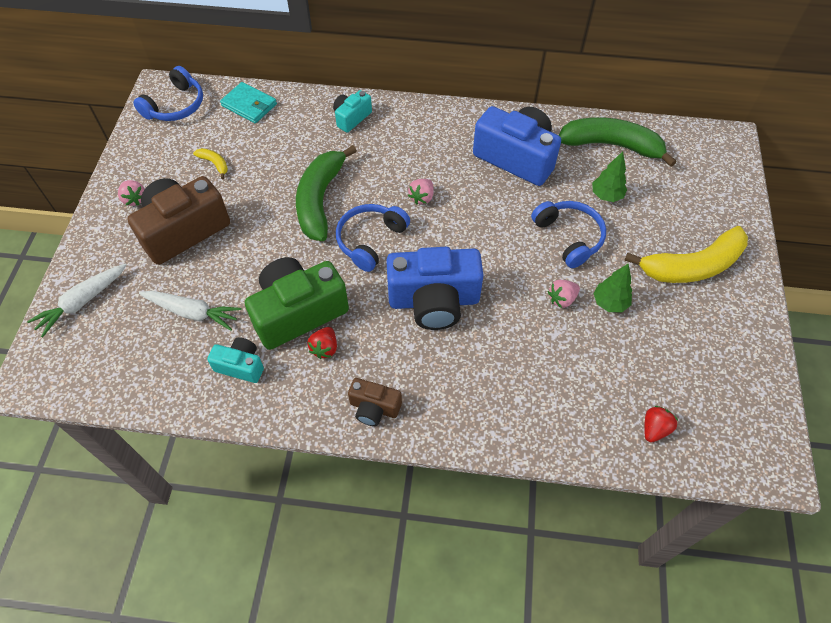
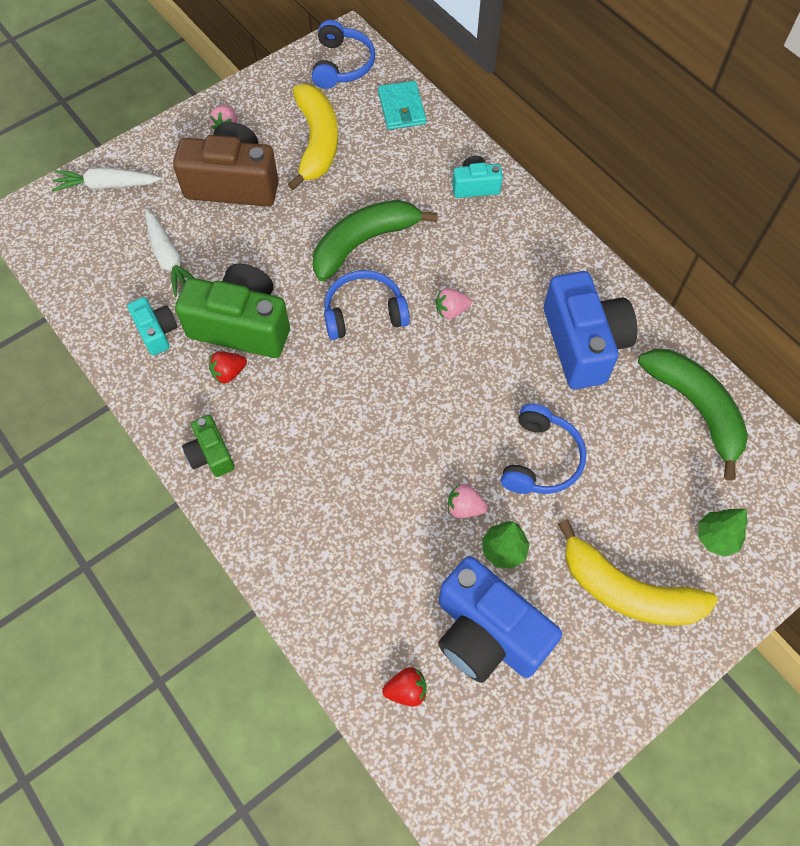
camera: 45 degrees right, 5 degrees up
blue headphones [133,66,203,121] -> blue headphones turned 75 degrees counterclockwise [312,20,375,89]
yellow banana [193,148,228,179] -> yellow banana [288,84,338,190], size x2.42
brown camera [348,378,402,426] -> green camera [182,415,235,477]
blue camera [386,247,484,330] -> blue camera moved to [438,556,562,683]
green tree [592,151,627,202] -> green tree moved to [698,509,748,557]

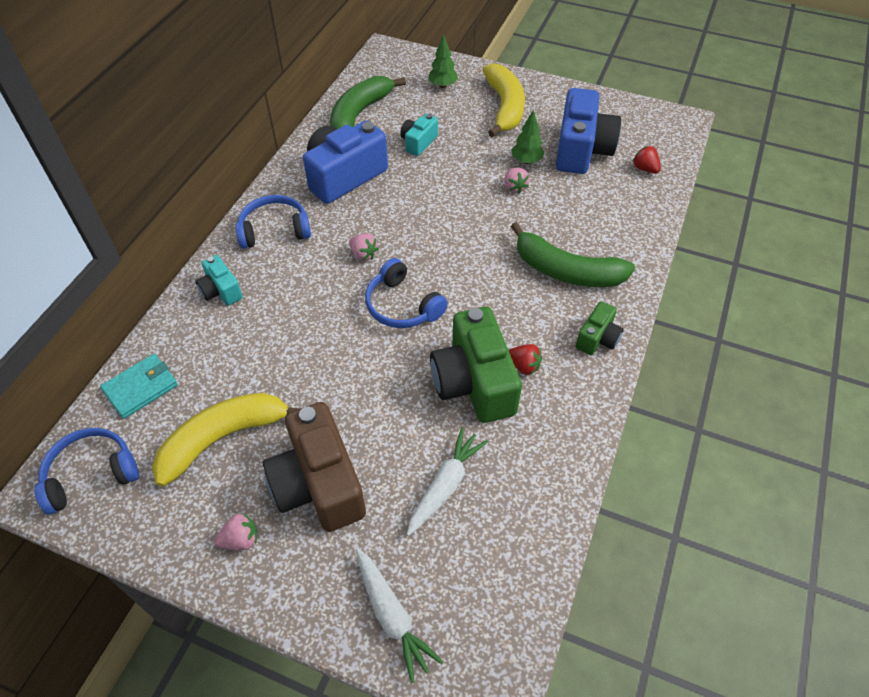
camera: 120 degrees left, 10 degrees down
turquoise camera [127,297,178,356] -> turquoise camera moved to [400,114,438,156]
green banana [313,200,438,281] -> green banana moved to [511,222,635,287]
blue headphones [501,403,587,494] -> blue headphones moved to [235,195,311,249]

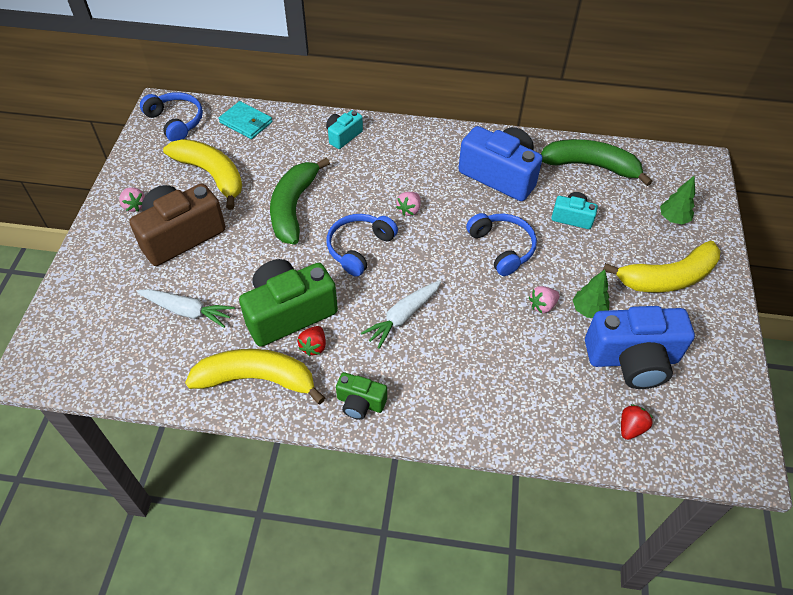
camera: 75 degrees right, 0 degrees up
blue headphones [235,195,311,249] -> blue headphones moved to [466,213,537,276]
white carrot [356,548,443,684] -> white carrot moved to [361,280,441,349]
green banana [511,222,635,287] -> green banana moved to [270,157,330,245]
none -> yellow banana [185,349,325,404]

